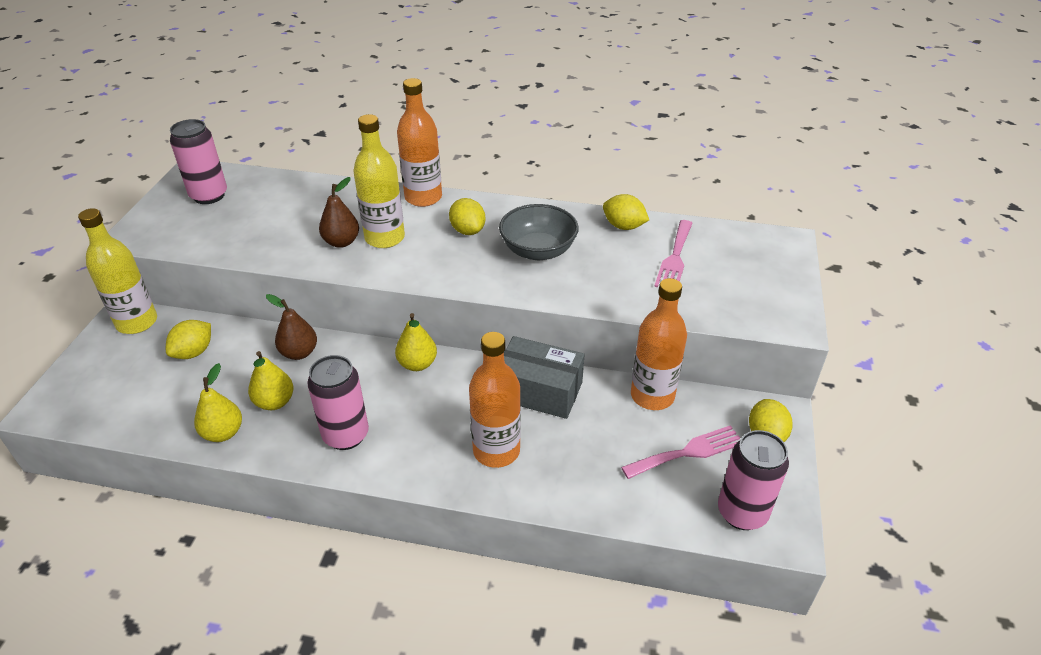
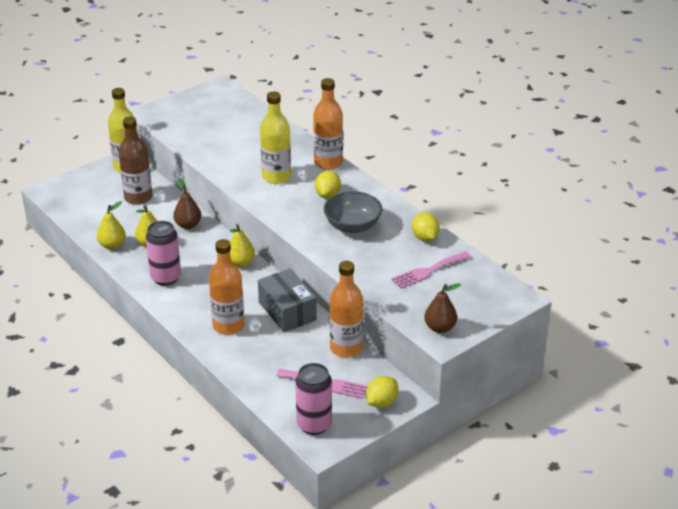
camera: 40 degrees right, 5 degrees down
yellow lemon [166,320,211,359] -> brown bottle [119,117,152,205]
pink can [170,119,227,204] -> none
brown pear [319,177,359,248] -> brown pear moved to [424,283,461,333]

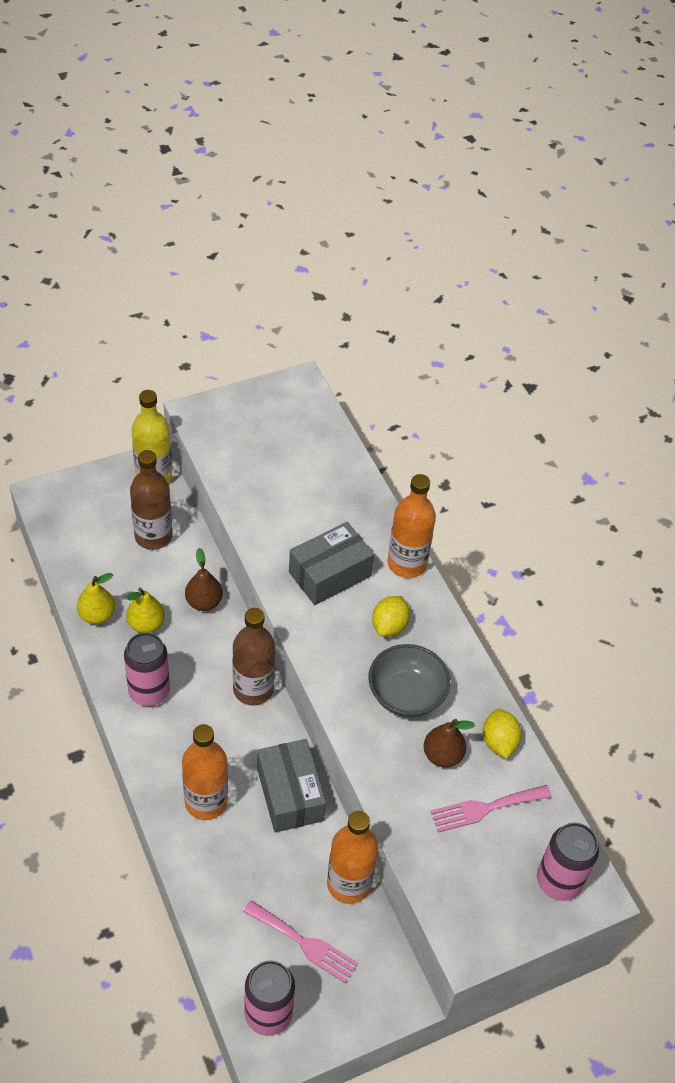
camera: 10 degrees right, 15 degrees up
yellow pear [230,224,255,267] -> brown bottle [233,608,275,705]
yellow bottle [260,92,291,184] -> grey box [289,522,374,605]
yellow lemon [366,376,398,408] -> none
brown pear [424,283,461,333] -> brown pear moved to [424,719,475,767]
none -> pink can [537,822,599,901]

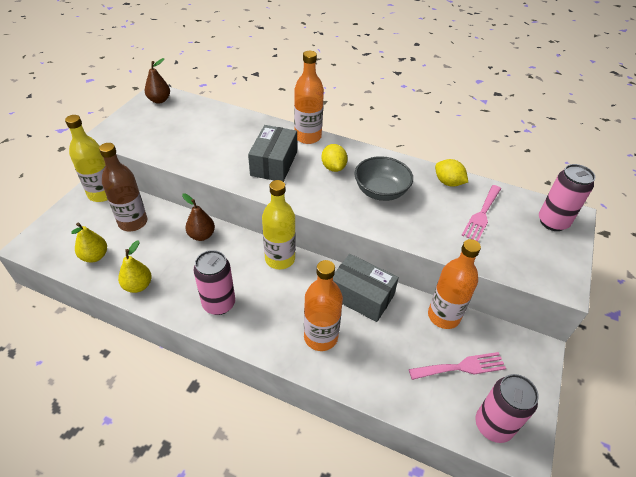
camera: 40 degrees left, 5 degrees down
yellow pear [126,588,165,633] -> yellow pear moved to [71,223,107,262]
brown bottle [233,608,275,705] -> yellow bottle [262,180,296,270]
brown pear [424,719,475,767] -> brown pear moved to [145,58,170,104]

